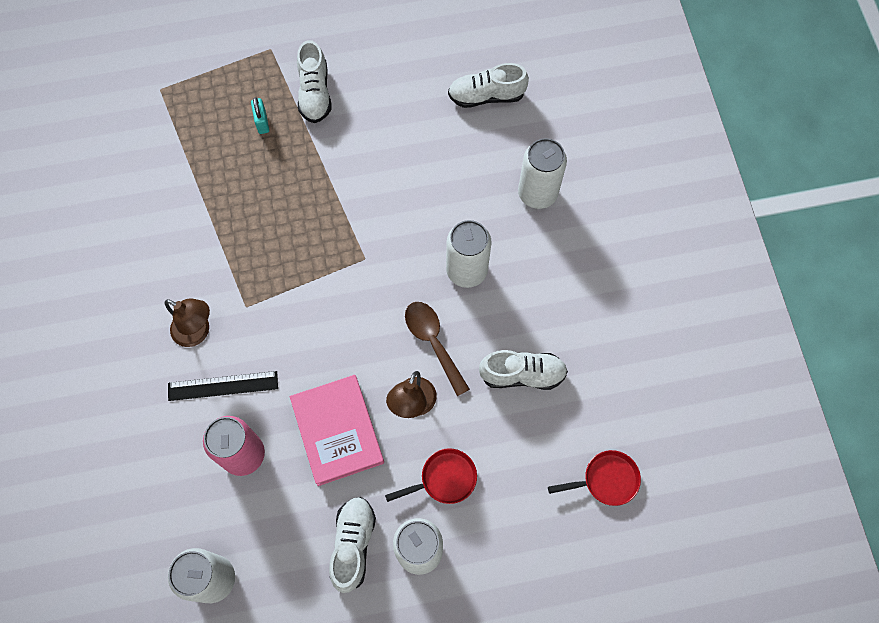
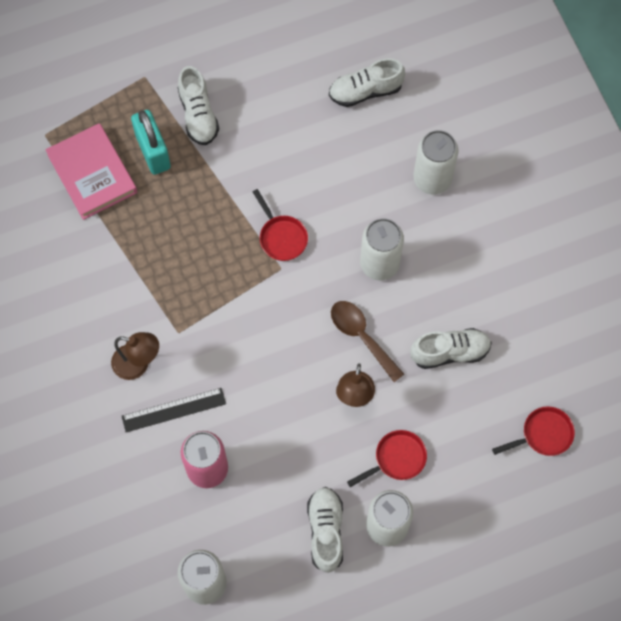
camera: 10 degrees left, 0 degrees up
turquoise padlock [251,97,269,134] -> turquoise padlock [131,110,171,175], size x1.89
pink book [290,375,384,486] -> pink book moved to [46,123,137,220]
none -> red pan [253,189,308,261]

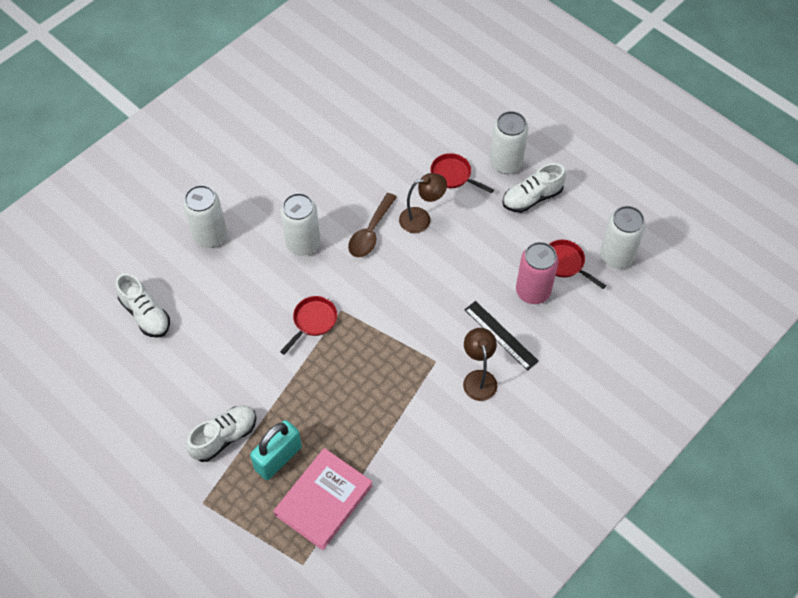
camera: 115 degrees left, 10 degrees down
white shoe [411,328,492,369] -> none
red pan [492,406,575,456] -> red pan moved to [549,240,606,289]

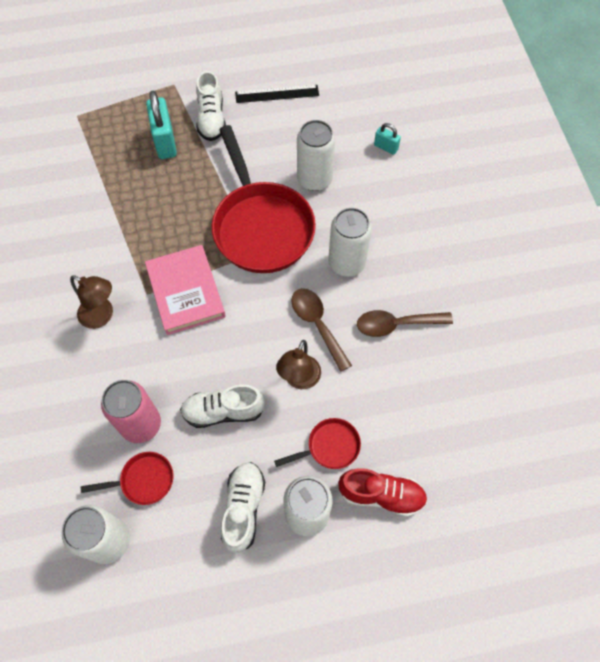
camera: 125 degrees right, 5 degrees up
white shoe [115,273,170,338] -> white shoe moved to [180,385,265,428]
white can [183,185,227,248] -> white can moved to [297,120,335,191]
pink book [273,448,373,550] -> pink book moved to [145,245,226,335]
red pan [280,296,337,355] -> red pan [212,125,316,273], size x2.27
black ruler [464,301,539,371] -> black ruler moved to [235,85,319,103]
none -> red shoe [338,468,428,517]
none -> brown spoon [357,310,453,337]
none -> turquoise padlock [374,123,401,155]

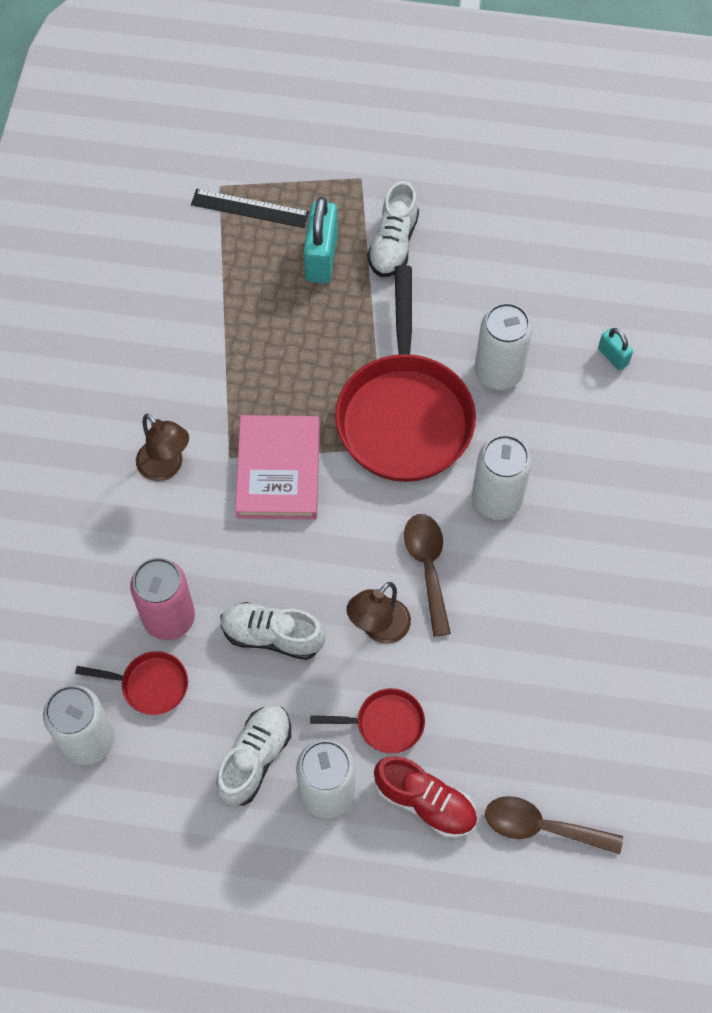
camera: 20 degrees right, 0 degrees up
black ruler [235,85,319,103] -> black ruler moved to [191,189,309,228]
brown spoon [357,310,453,337] -> brown spoon moved to [485,796,623,854]

